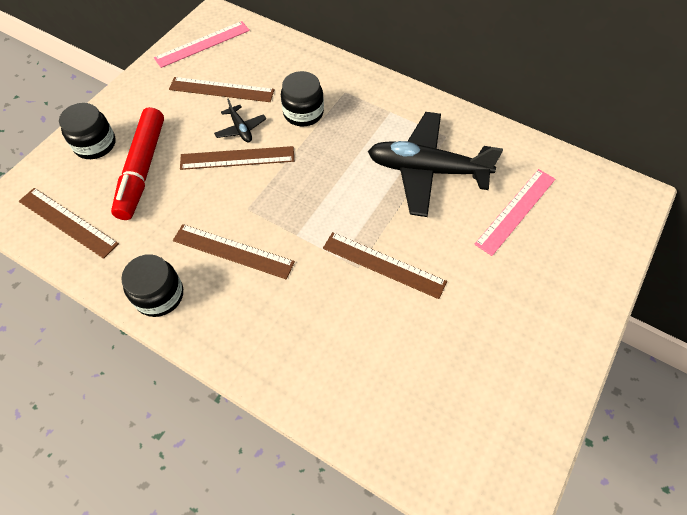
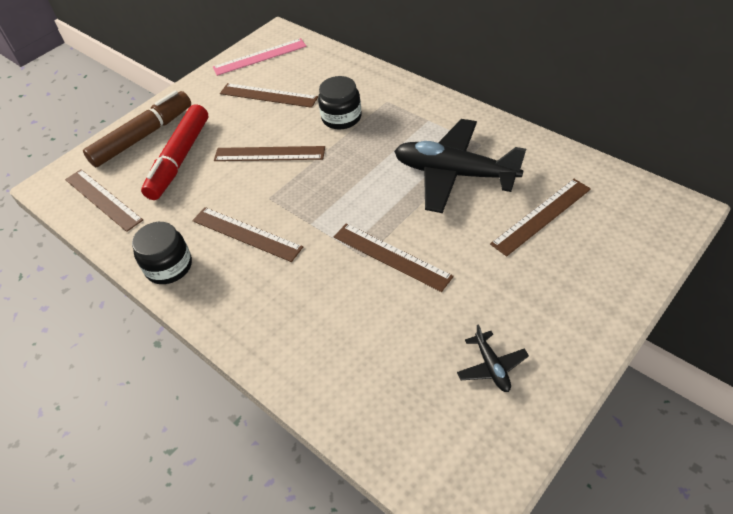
camera: 15 degrees right, 10 degrees down
black jar [59,103,115,159] -> brown marker [83,90,191,167]
black plane [214,99,266,142] -> black plane moved to [457,324,529,392]
pink ruler [474,169,555,256] -> brown ruler [490,179,591,256]

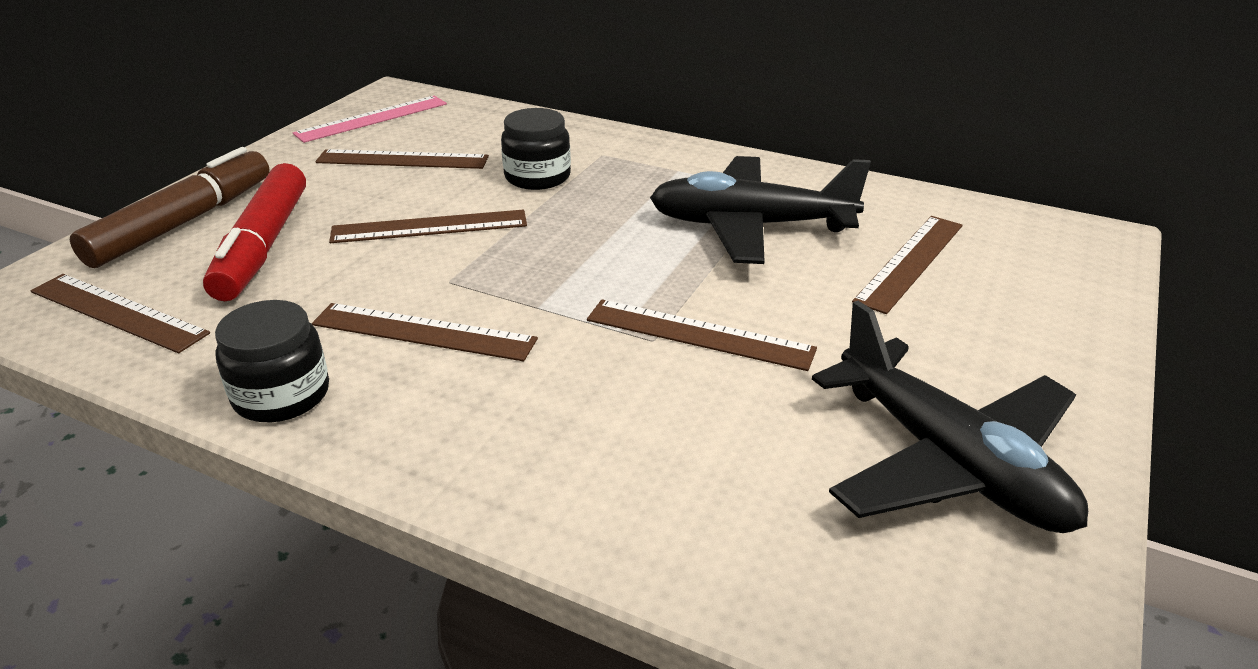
camera: 20 degrees left, 15 degrees down
black plane [457,324,529,392] -> black plane [812,301,1088,533], size x2.32

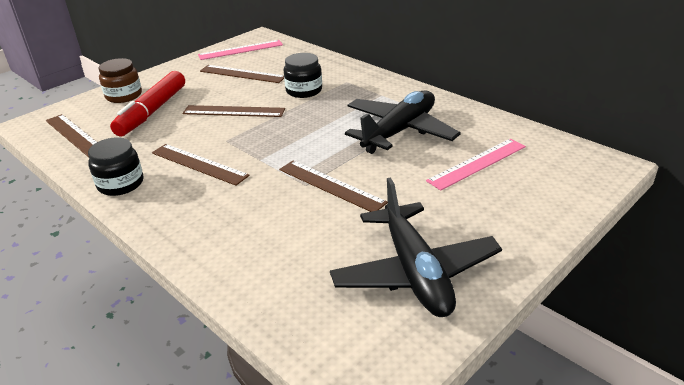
camera: 20 degrees right, 0 degrees up
brown marker [70,147,270,268] -> brown jar [98,58,142,103]
black plane [650,156,871,264] -> black plane turned 105 degrees clockwise [345,90,461,154]
brown ruler [852,216,963,314] -> pink ruler [426,139,526,190]

